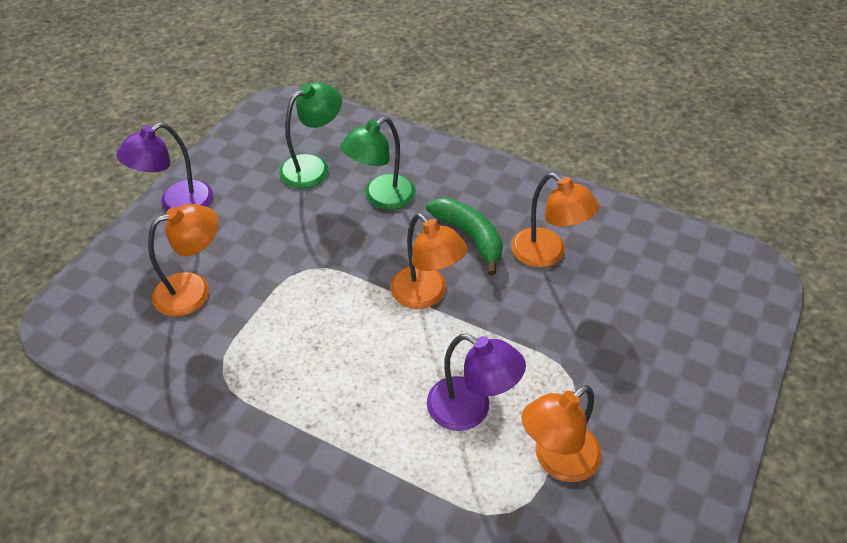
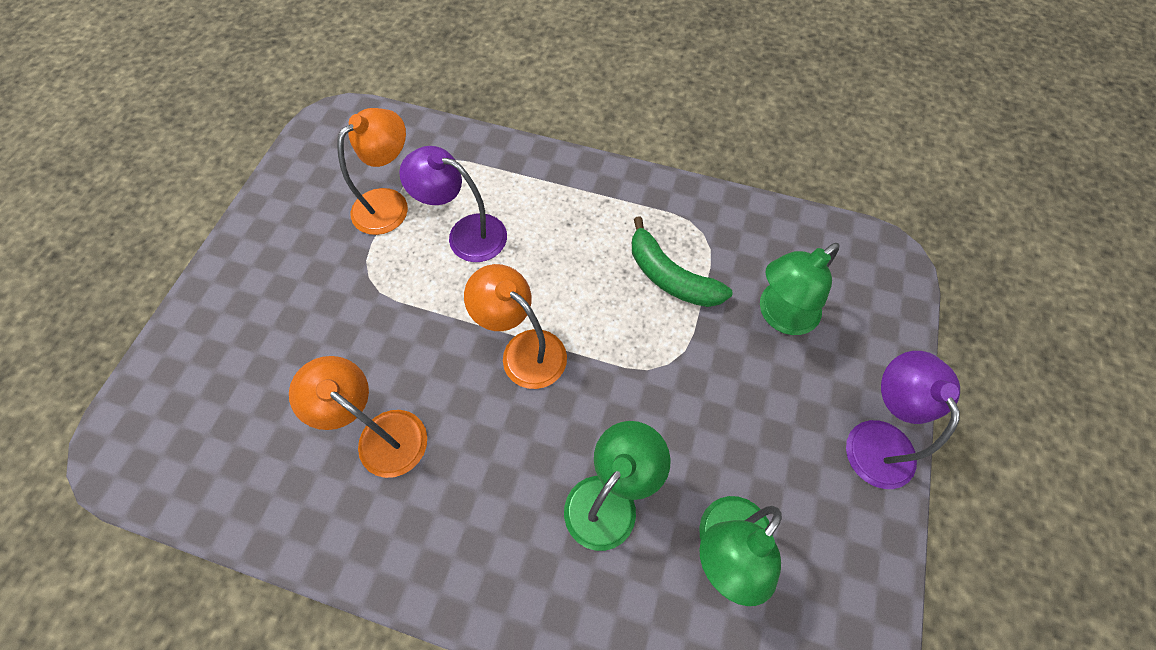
camera: 170 degrees right, 15 degrees up
purple lamp [116,123,213,211] -> purple lamp turned 45 degrees counterclockwise [846,351,960,489]
orange lamp [148,204,218,317] -> green lamp [760,243,839,335]
green banana [426,198,503,276] -> green banana moved to [632,216,732,307]

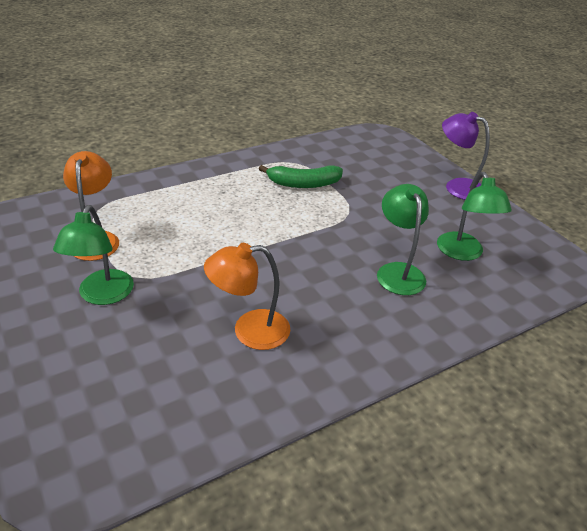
camera: 50 degrees left, 25 degrees down
purple lamp [399,146,507,262] -> none
orange lamp [464,264,567,389] -> none
green lamp [760,243,839,335] -> green lamp moved to [53,205,134,305]

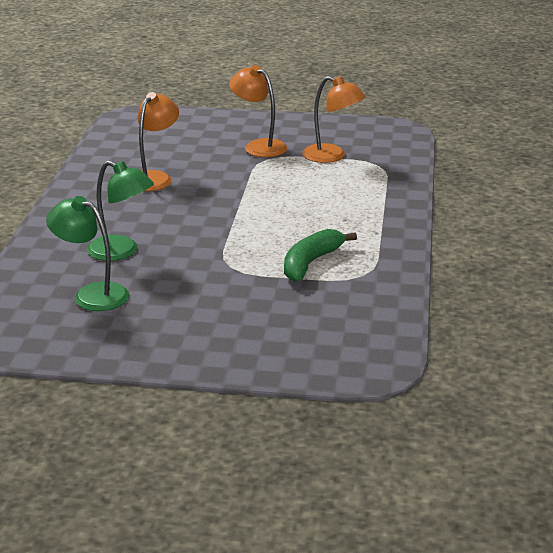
camera: 130 degrees right, 10 degrees down
green lamp [53,205,134,305] -> orange lamp [229,65,288,157]
purple lamp [442,112,490,200] -> none

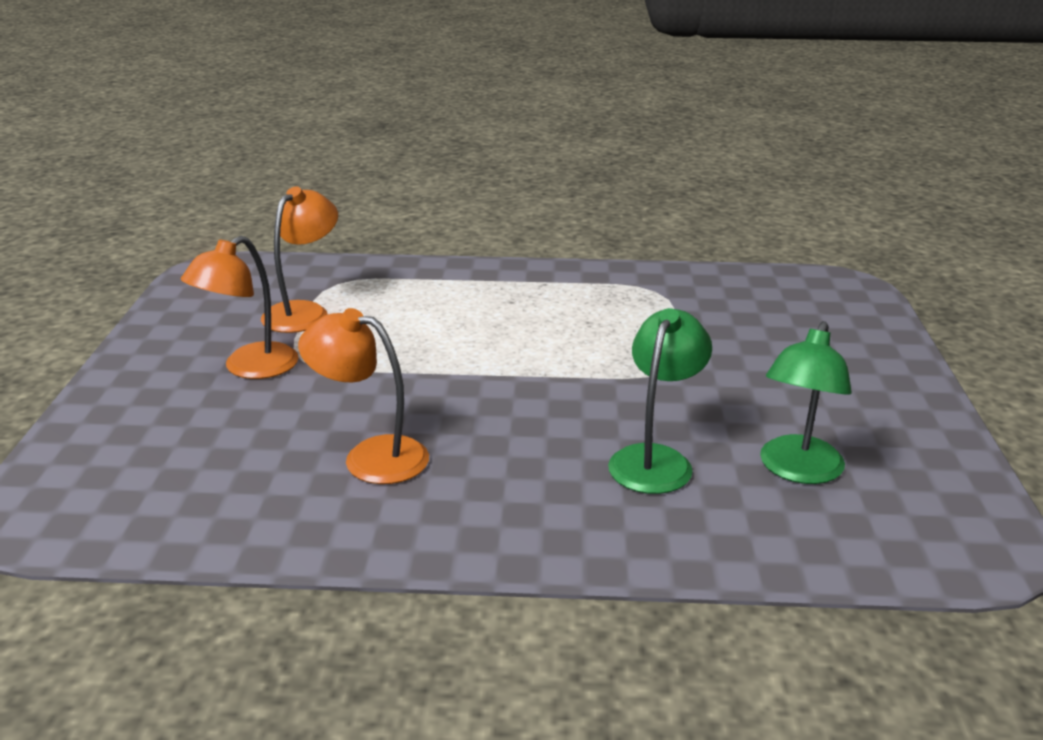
camera: 95 degrees left, 0 degrees up
green banana [284,229,357,282] -> none

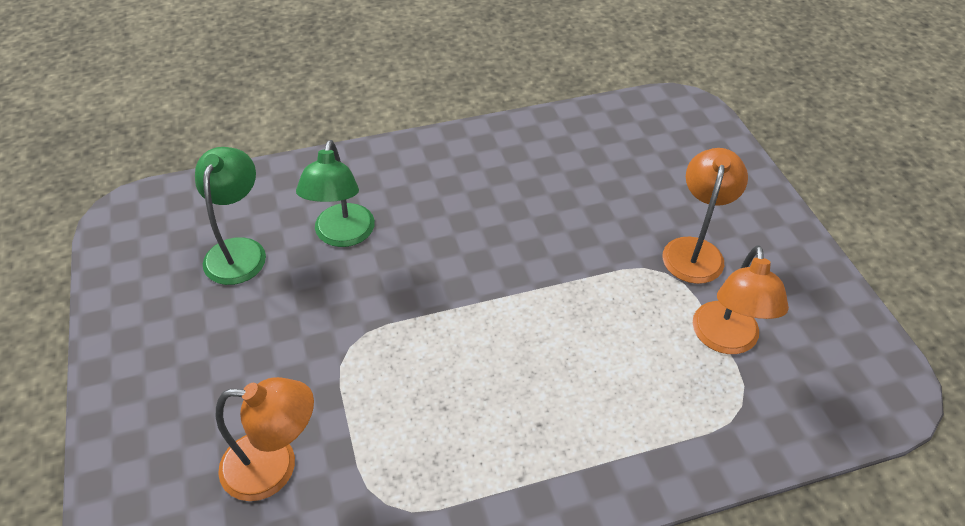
camera: 160 degrees right, 20 degrees up
orange lamp [298,308,429,484] -> orange lamp moved to [216,377,314,501]

